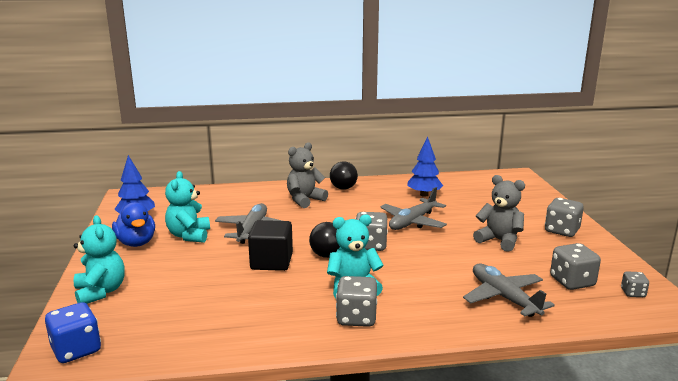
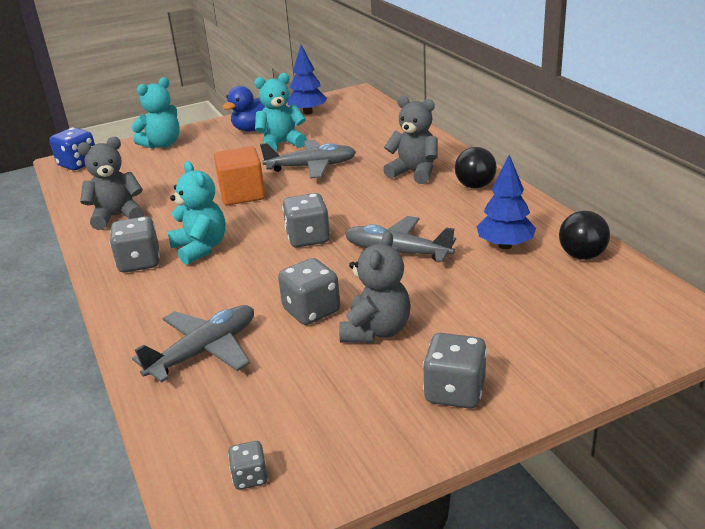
camera: 75 degrees right, 10 degrees up
black cube [248,220,293,271] -> orange cube [214,146,265,206]
black ball [309,222,340,258] -> black ball moved to [559,211,610,260]
grey dice [550,243,601,290] -> grey dice moved to [278,258,340,325]
none -> grey teddy bear [77,137,144,230]

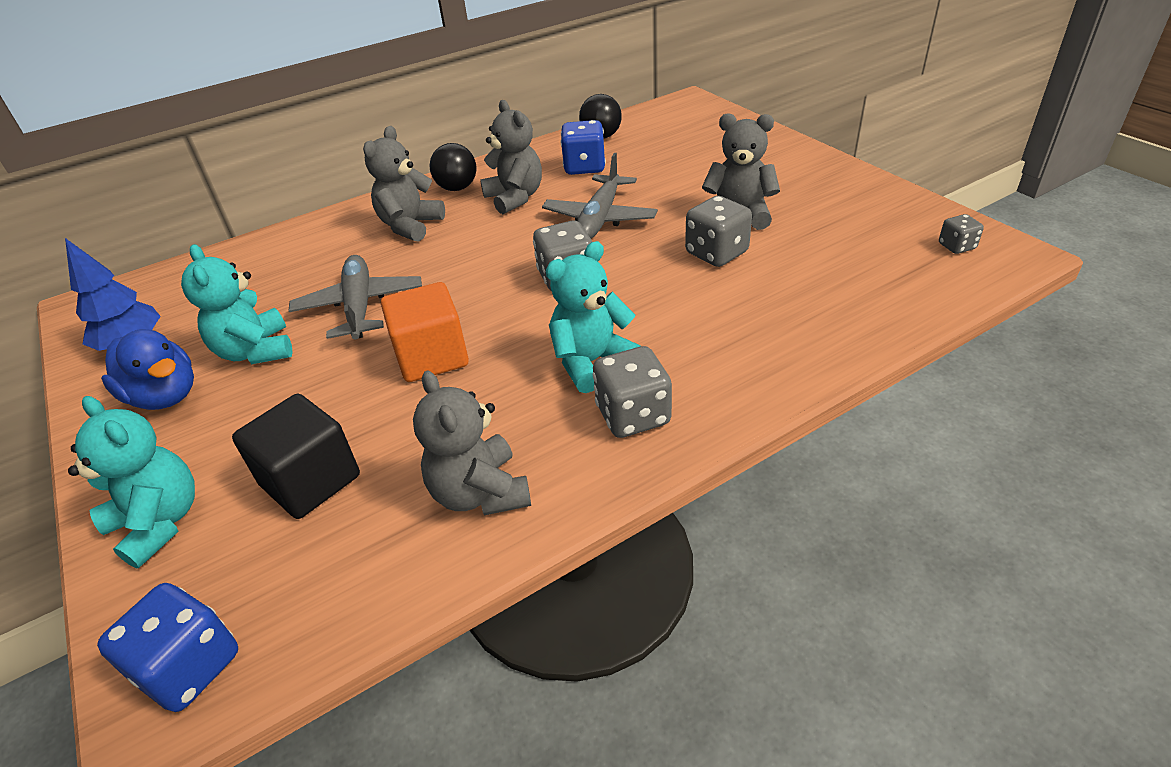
camera: 95 degrees left, 10 degrees up
grey plane [132,305,254,383] -> none
grey dice [423,333,487,409] -> none
blue tree [477,155,536,249] -> blue dice [561,120,606,175]
none -> black cube [232,394,360,519]
none -> grey teddy bear [480,100,542,214]

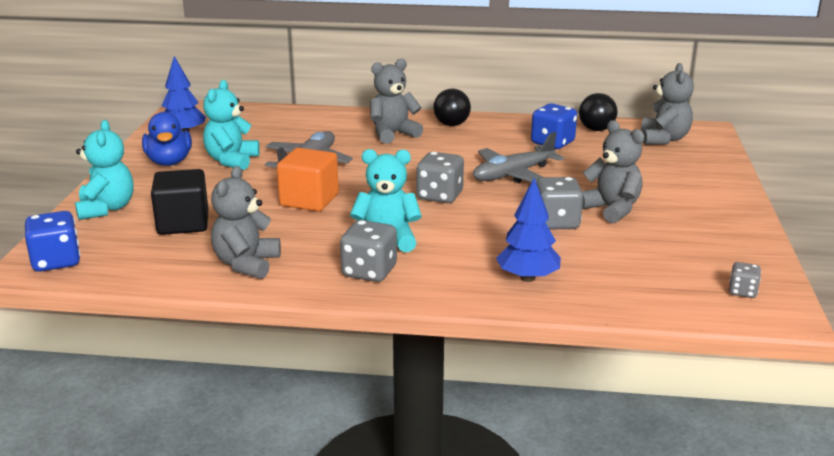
camera: 35 degrees right, 15 degrees down
grey teddy bear [480,100,542,214] -> grey teddy bear moved to [641,63,694,145]
none -> blue tree [496,178,561,282]

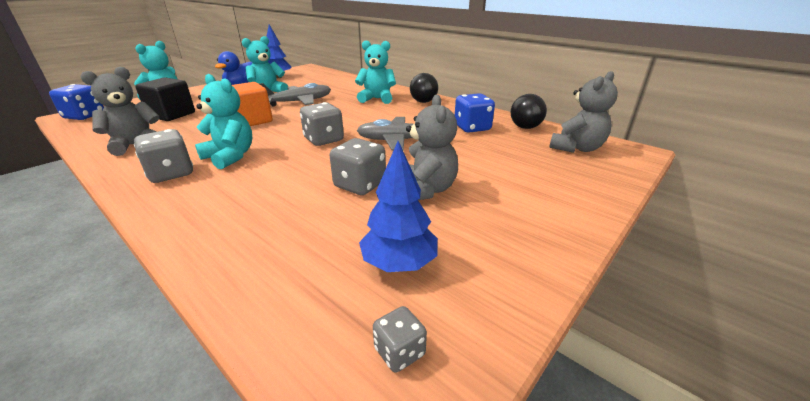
camera: 35 degrees right, 5 degrees up
grey teddy bear [370,59,423,144] -> turquoise teddy bear [355,40,396,104]
blue tree [496,178,561,282] -> blue tree moved to [359,141,438,272]

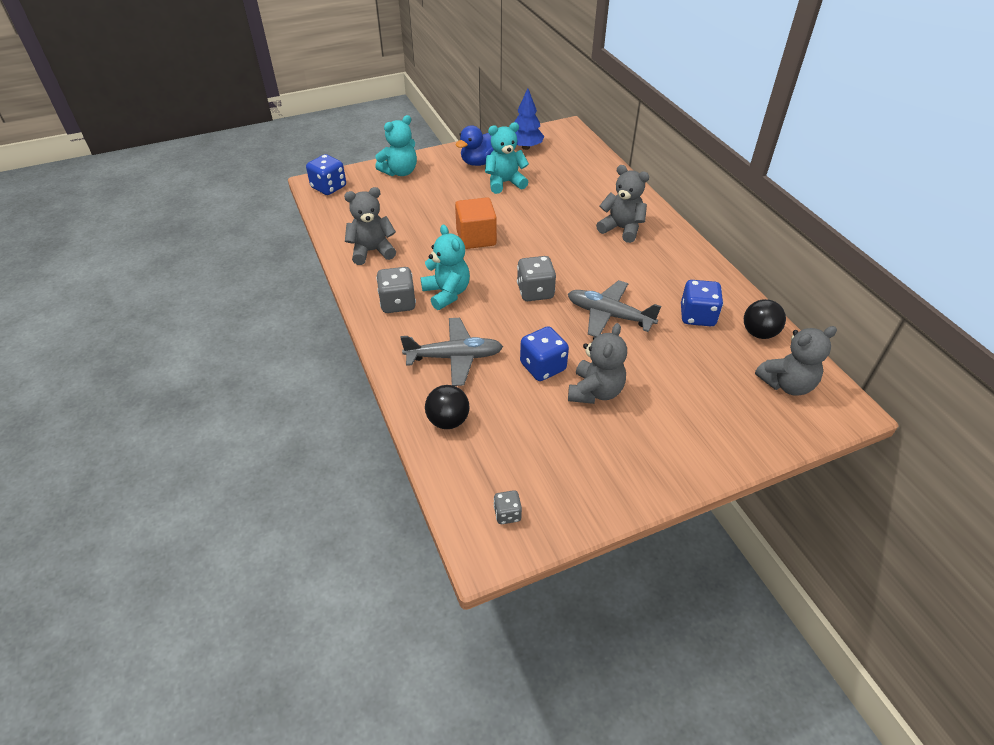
camera: 25 degrees right, 15 degrees up
black cube [135,77,195,121] -> none
grey plane [258,83,331,107] -> grey plane moved to [400,318,503,386]
grey dice [330,138,386,195] -> blue dice [520,326,569,381]
turquoise teddy bear [355,40,396,104] -> grey teddy bear [596,165,649,243]
blue tree [359,141,438,272] -> none
black ball [410,73,438,103] -> black ball moved to [425,385,470,429]

